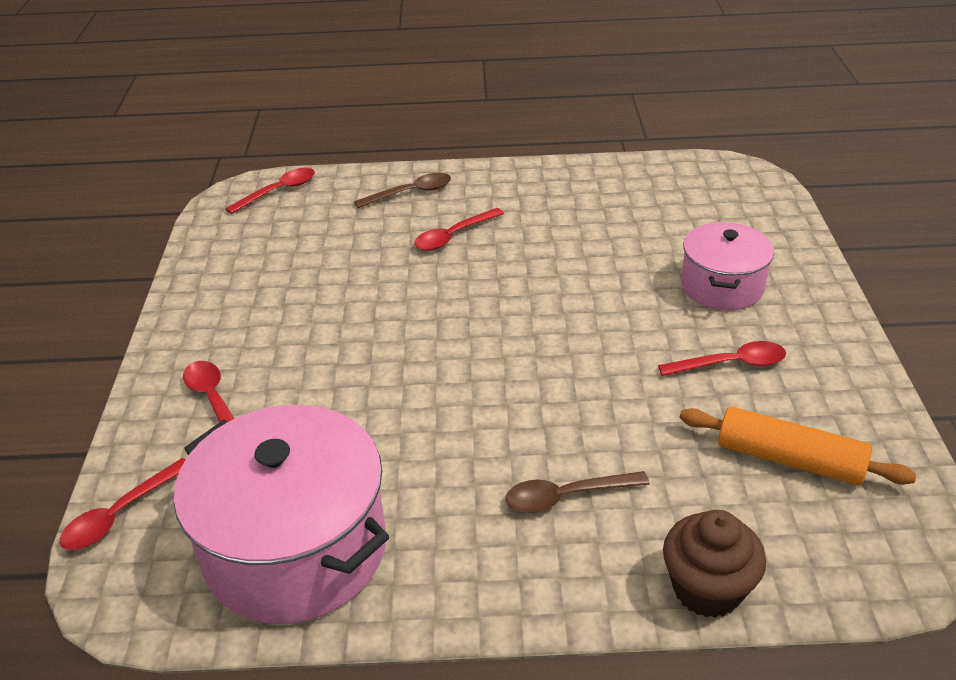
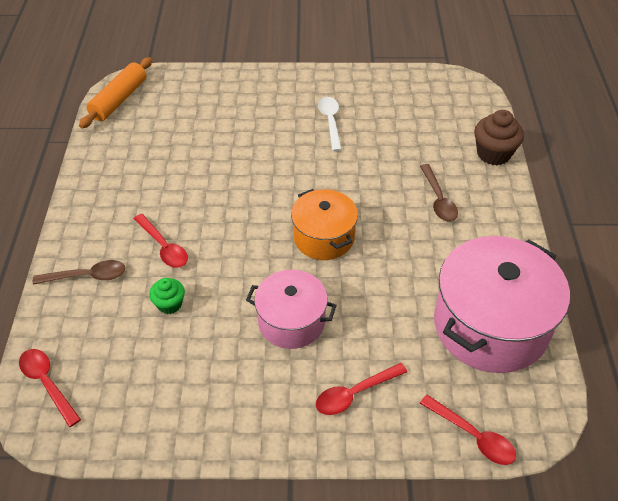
camera: 90 degrees left, 10 degrees up
brown spoon [354,173,451,208] -> brown spoon turned 105 degrees clockwise [33,260,125,285]
red spoon [658,341,786,376] -> white spoon [318,97,342,151]
orange rolling pin [680,406,917,486] -> orange rolling pin moved to [79,57,152,128]
pink pot [681,222,774,310] -> pink pot moved to [246,270,337,349]
none -> green cupcake [149,278,185,314]
none -> orange pot [291,189,358,260]

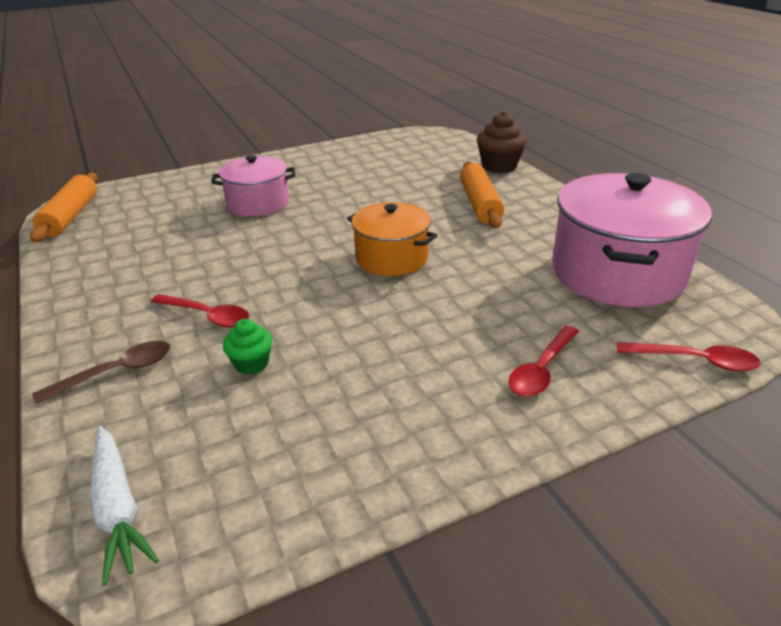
camera: 25 degrees left, 15 degrees down
red spoon [19,349,81,427] -> white carrot [90,426,159,585]
pink pot [246,270,337,349] -> pink pot moved to [212,155,295,216]
white spoon [318,97,342,151] -> none
brown spoon [420,164,458,221] -> orange rolling pin [460,162,504,228]

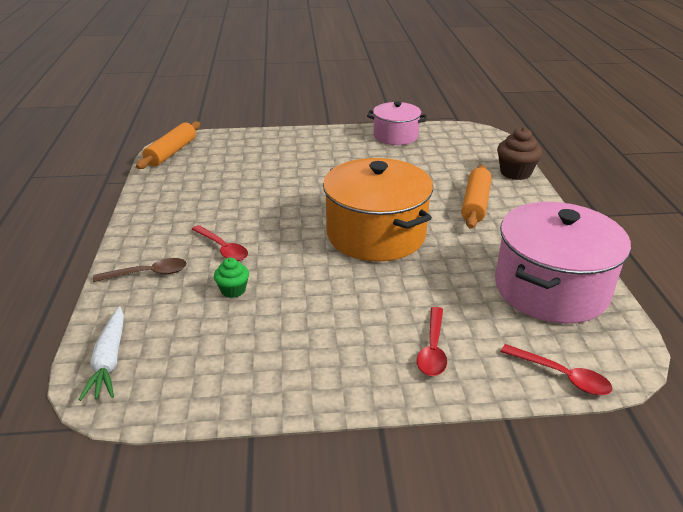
camera: 20 degrees right, 0 degrees up
pink pot [212,155,295,216] -> pink pot moved to [367,101,427,145]
orange pot [347,202,437,276] -> orange pot [323,158,433,262], size x1.70
red spoon [508,325,579,397] -> red spoon turned 45 degrees counterclockwise [417,307,447,376]

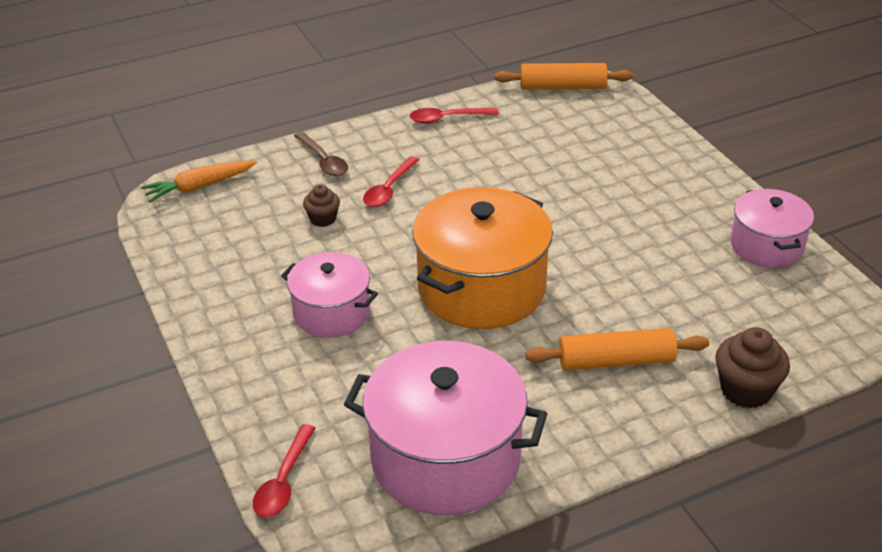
camera: 70 degrees right, 5 degrees up
white carrot [79,306,124,401] -> orange carrot [141,161,257,202]
green cupcake [214,258,249,298] -> brown cupcake [303,184,340,227]
red spoon [417,307,447,376] -> red spoon moved to [410,108,499,123]
none -> pink pot [281,252,378,338]

